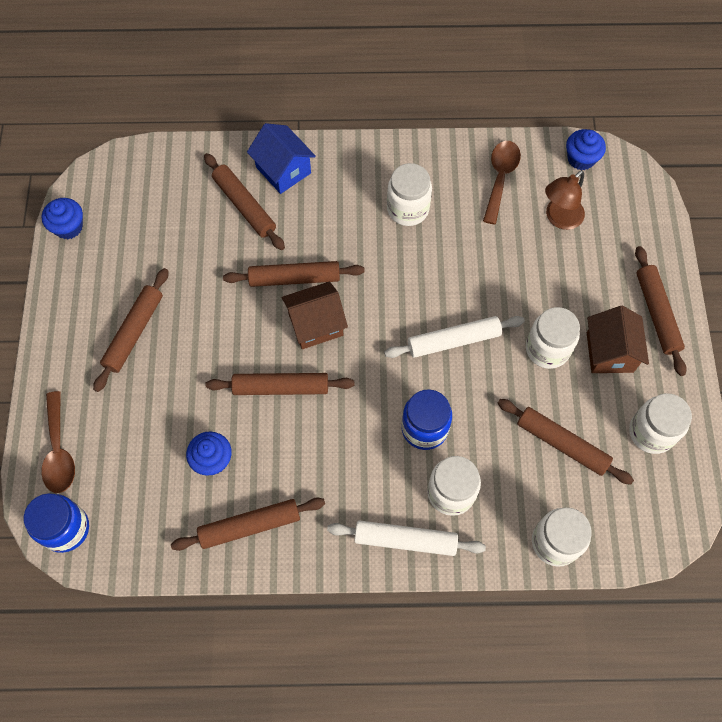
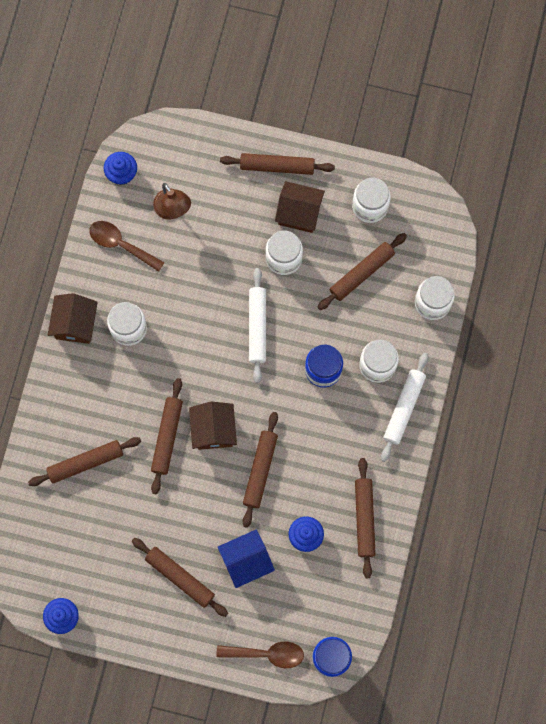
camera: 75 degrees left, 10 degrees up
blue house [247,123,316,194] -> blue house moved to [218,530,275,588]
none -> brown house [48,293,98,344]

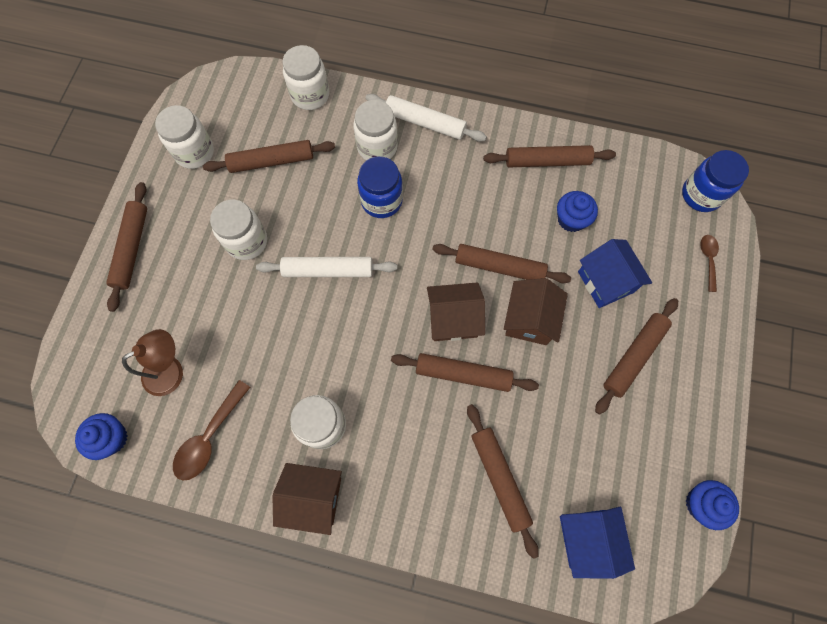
camera: 90 degrees left, 5 degrees down
brown spoon [216,641,304,668] -> brown spoon [700,235,719,292], size x0.60
brown house [275,181,325,233] -> brown house moved to [504,278,568,345]
brown rolling pin [318,233,407,310] -> brown rolling pin turned 60 degrees counterclockwise [203,140,335,173]
none -> blue house [560,507,635,579]

